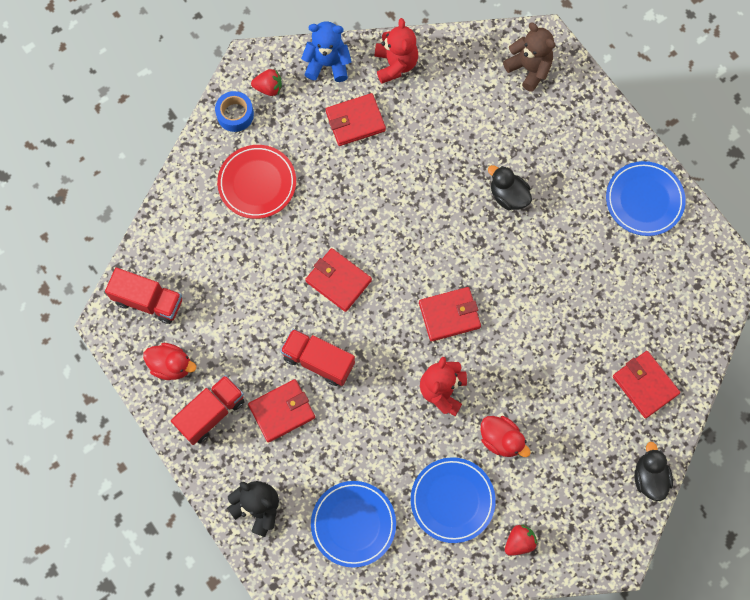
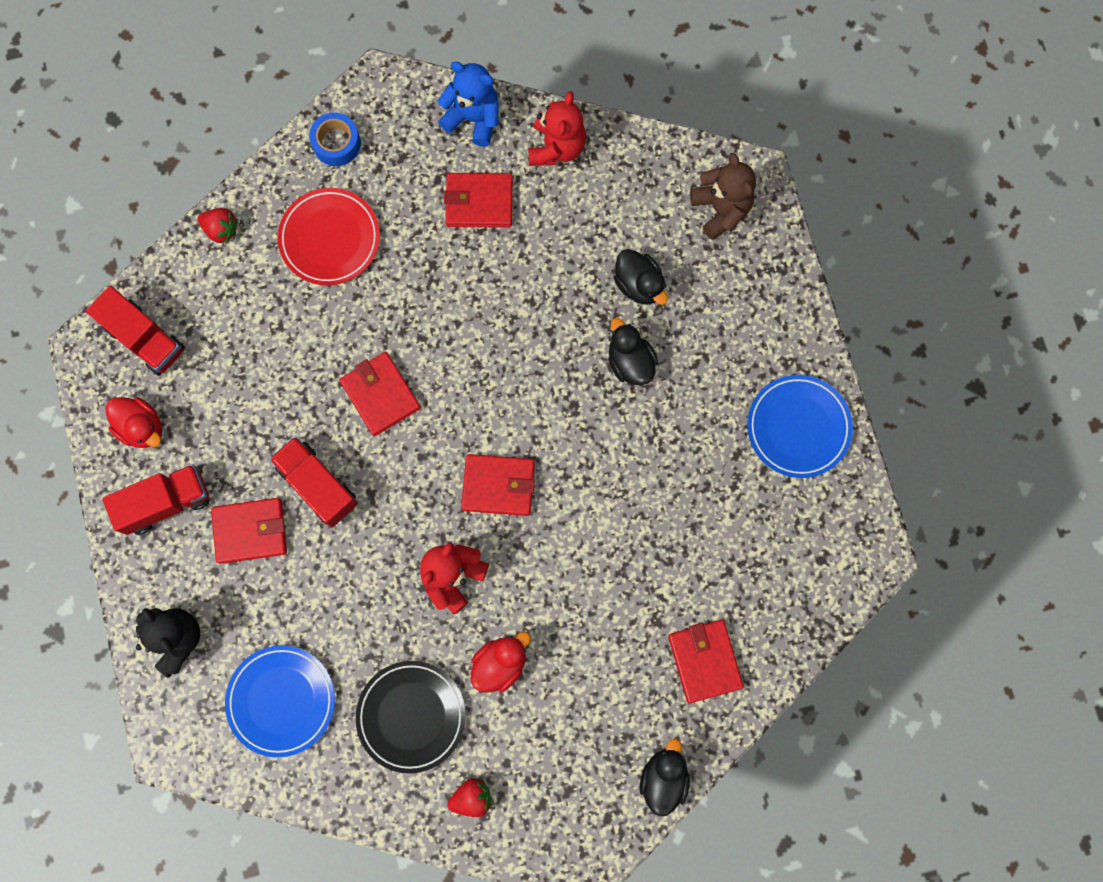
camera: 20 degrees right, 5 degrees up
red strawberry [251,69,282,96] -> red strawberry moved to [197,208,238,243]
blue plate [411,457,496,543] -> black plate [356,661,466,774]
red duck [481,416,531,457] -> red duck turned 105 degrees counterclockwise [471,632,531,692]
none -> black duck [614,249,668,305]

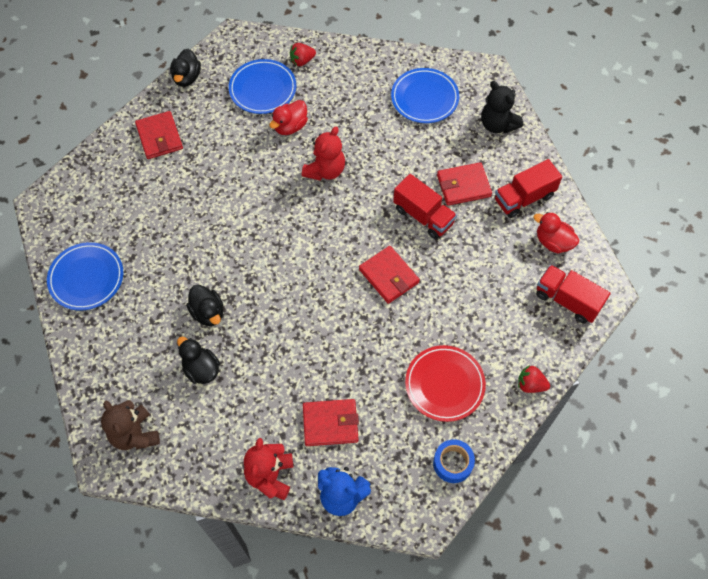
camera: 175 degrees right, 15 degrees down
black plate [356,661,466,774] -> none
red wallet [461,454,535,516] -> none
none -> blue plate [229,59,296,114]

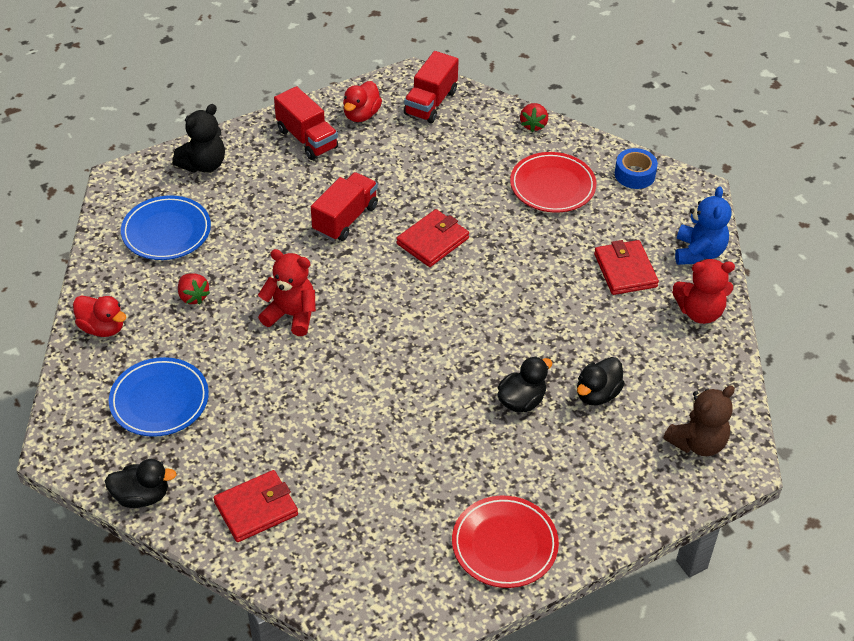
camera: 100 degrees left, 15 degrees down
blue plate [47,242,123,310] -> red plate [452,496,559,588]
red duck [269,100,308,135] -> red duck moved to [73,296,127,337]
red strawberry [290,43,316,66] -> red strawberry moved to [178,273,210,304]
red wallet [437,162,492,206] -> none

